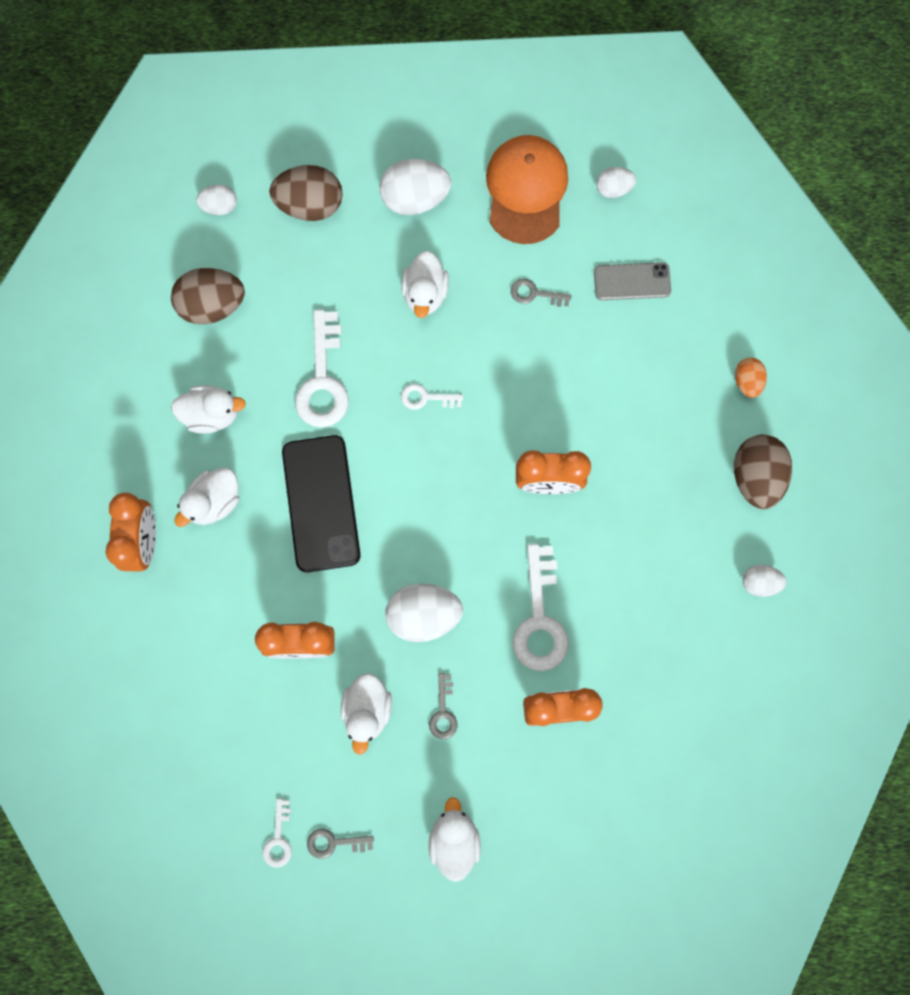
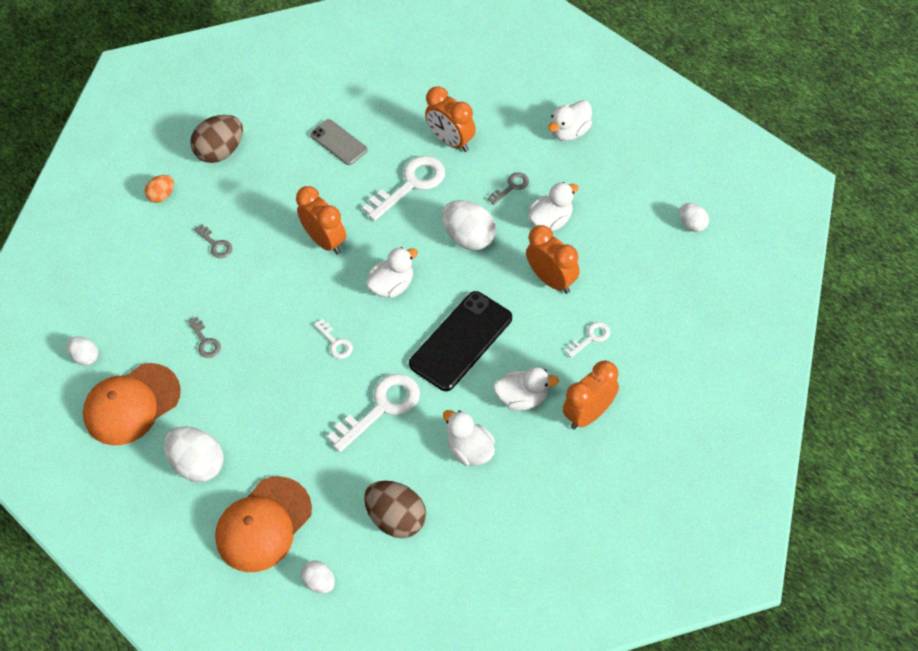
camera: 130 degrees left, 20 degrees down
white key [262,798,292,868] -> white key moved to [565,322,610,358]
brown egg [269,165,343,221] -> orange cap [215,476,312,572]
grey key [307,829,374,859] -> grey key moved to [194,224,232,258]
white duck [401,251,449,318] -> white duck moved to [366,247,418,298]
grey phone [594,262,671,300] -> grey phone moved to [310,119,368,165]
white egg [743,565,787,597] -> white egg moved to [680,203,709,232]

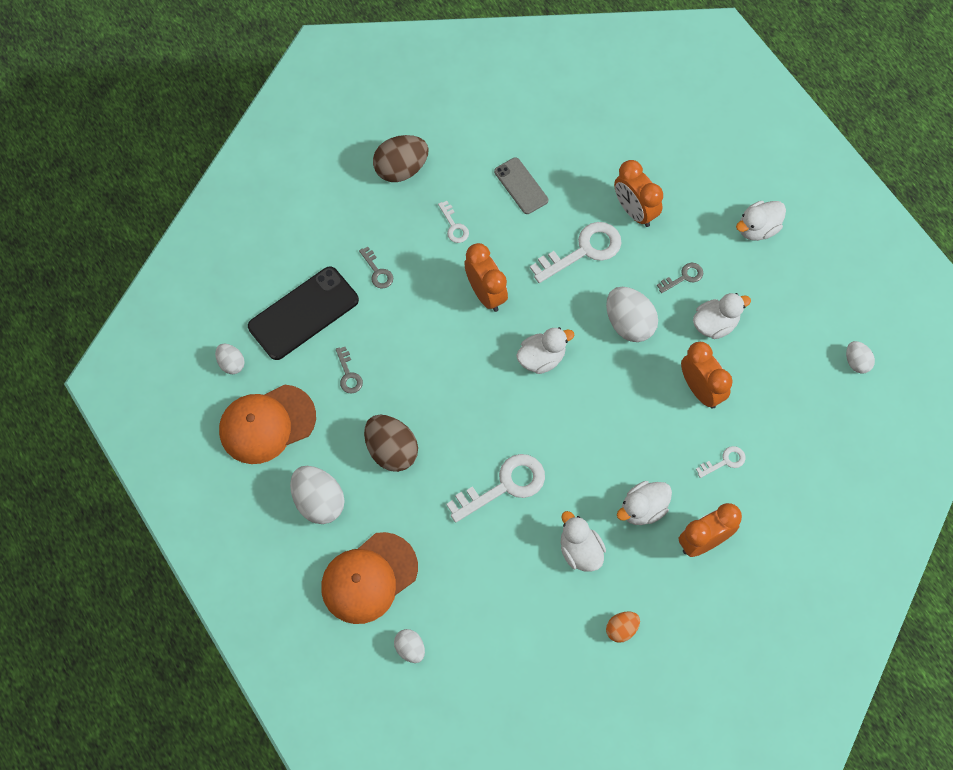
camera: 10 degrees right, 10 degrees up
orange egg [145,175,174,203] -> orange egg moved to [606,612,640,643]
white key [314,319,353,359] -> white key moved to [438,201,469,243]
brown egg [364,481,426,538] -> brown egg moved to [364,415,418,472]
black phone [409,291,512,391] -> black phone moved to [248,267,359,360]
white duck [493,367,559,411] -> white duck turned 135 degrees clockwise [617,481,672,525]

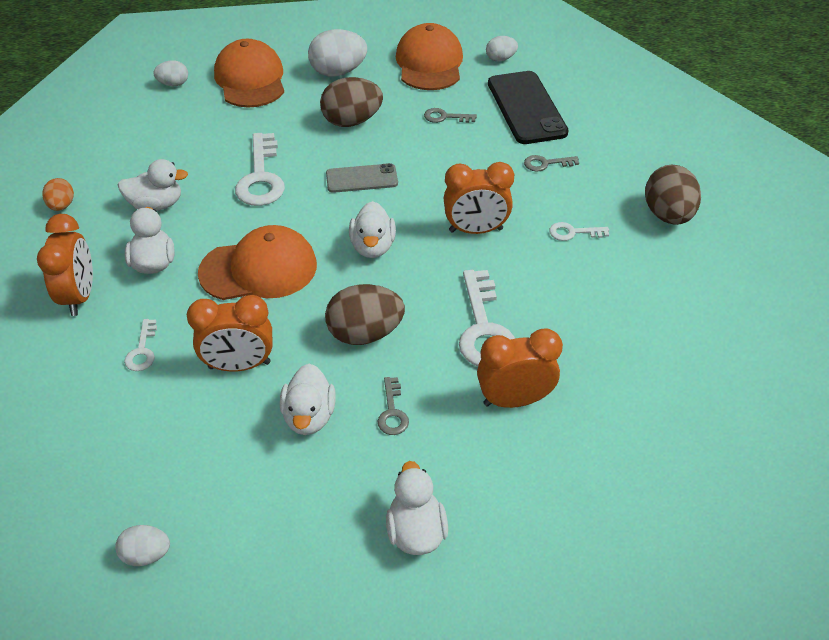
camera: 115 degrees right, 20 degrees down
grey phone [494,157,548,214] -> grey phone moved to [326,163,398,193]
white egg [606,287,658,342] -> brown egg [325,284,405,345]
none -> orange cap [198,225,317,300]

